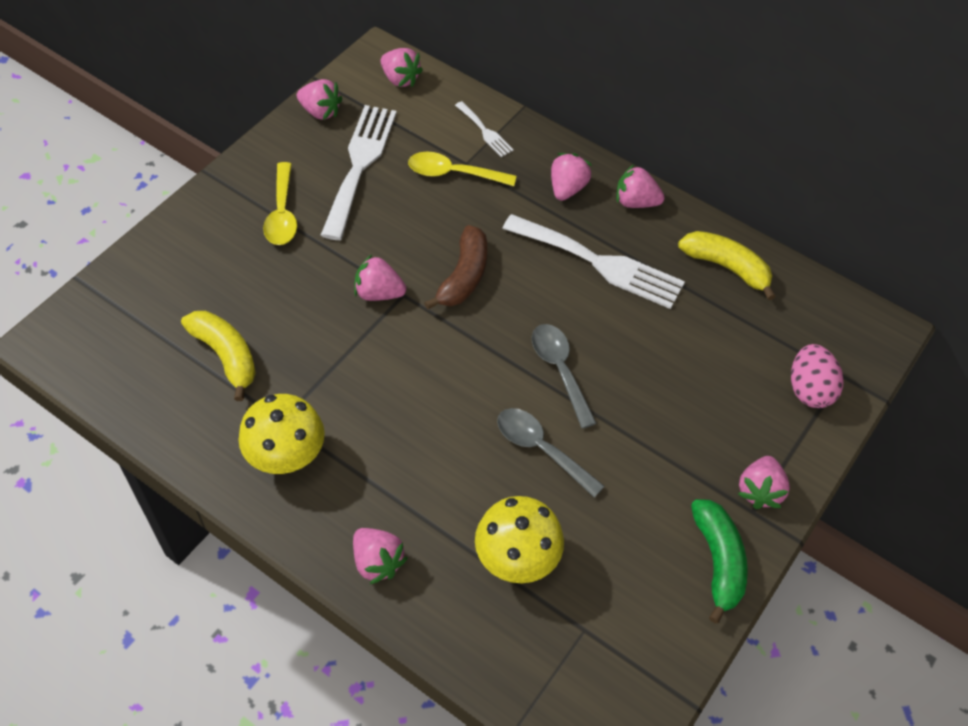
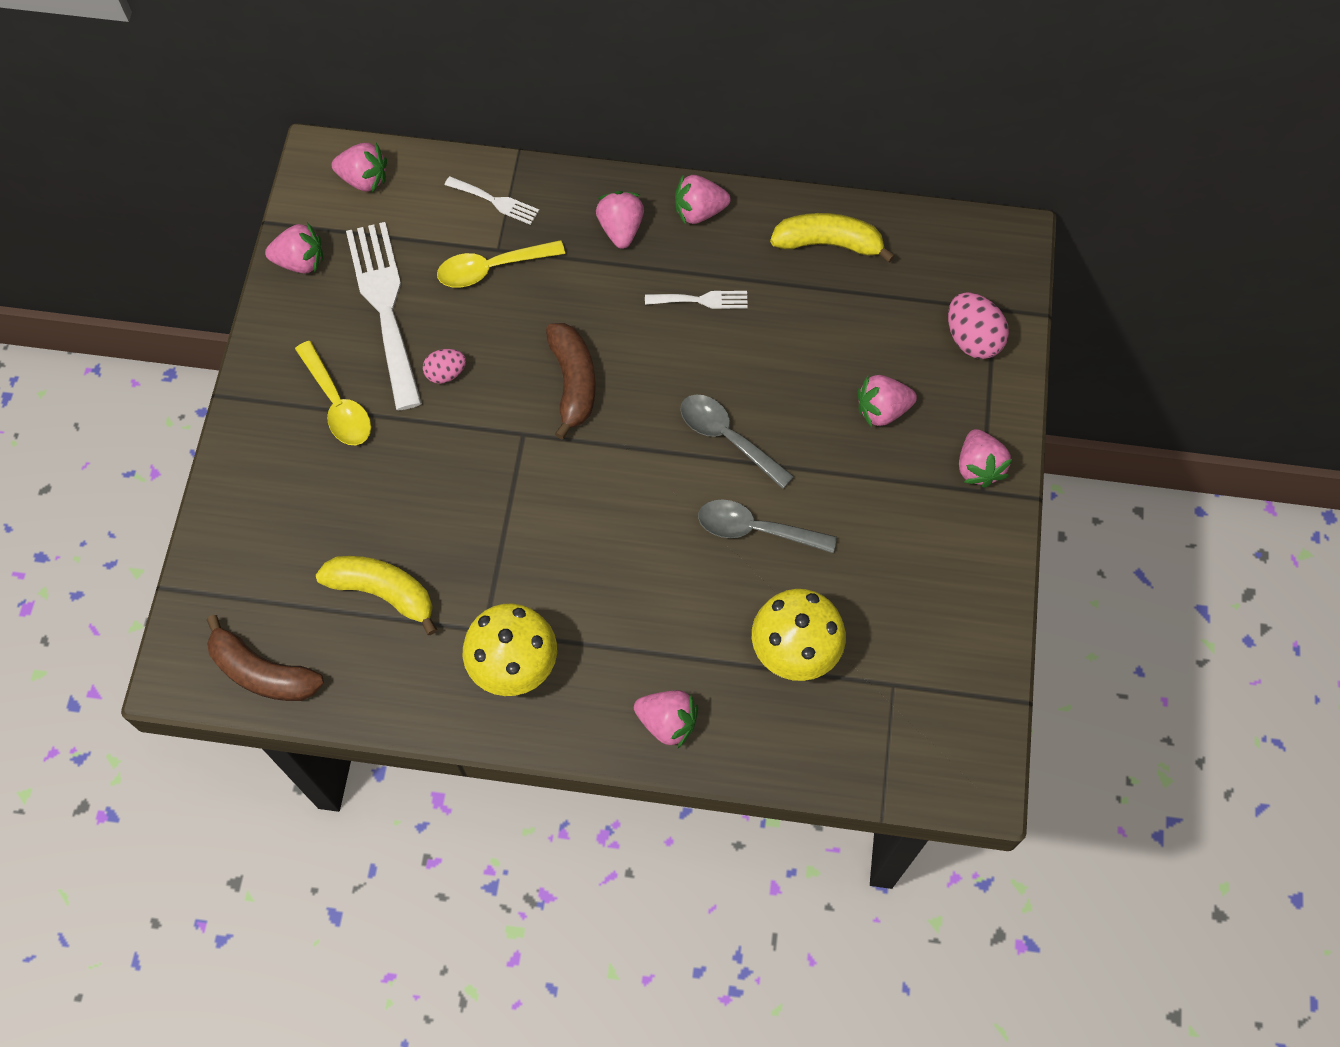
camera: 25 degrees left, 10 degrees up
pink strawberry [354,255,406,301] -> pink strawberry moved to [858,375,917,428]
white fork [502,214,685,309] -> white fork [645,291,748,309], size x0.47
green banana [691,499,748,624] -> none
none -> brown banana [207,615,324,701]
none -> pink egg [423,349,466,384]

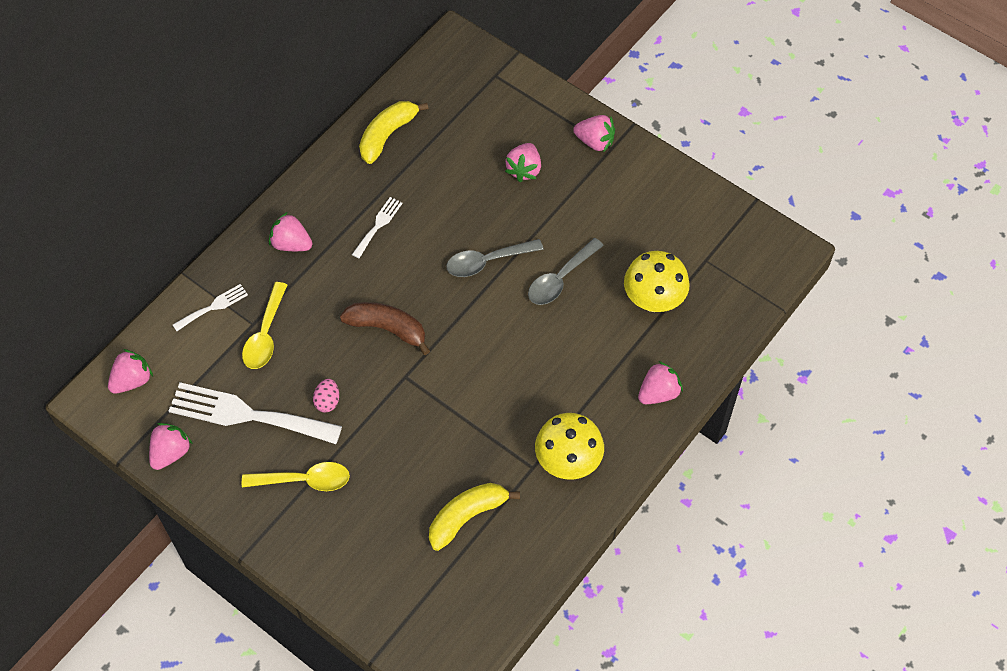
camera: 60 degrees left, 5 degrees down
brown banana [207,615,324,701] -> none
pink strawberry [675,174,731,225] -> none
pink egg [948,292,1009,359] -> none

